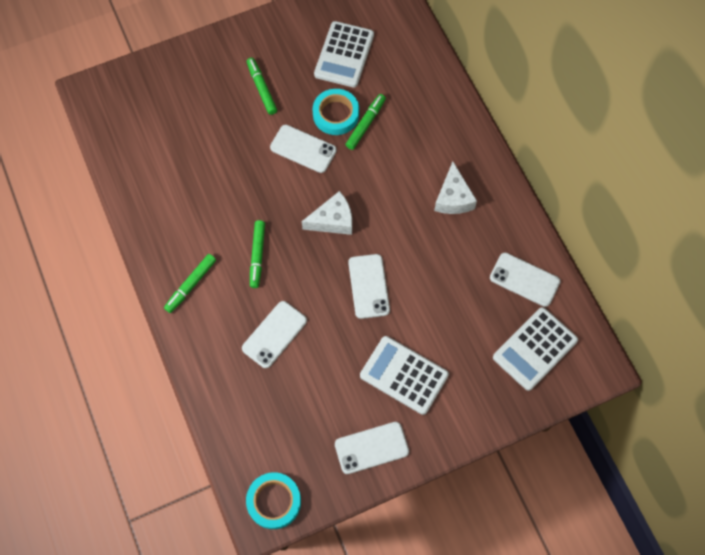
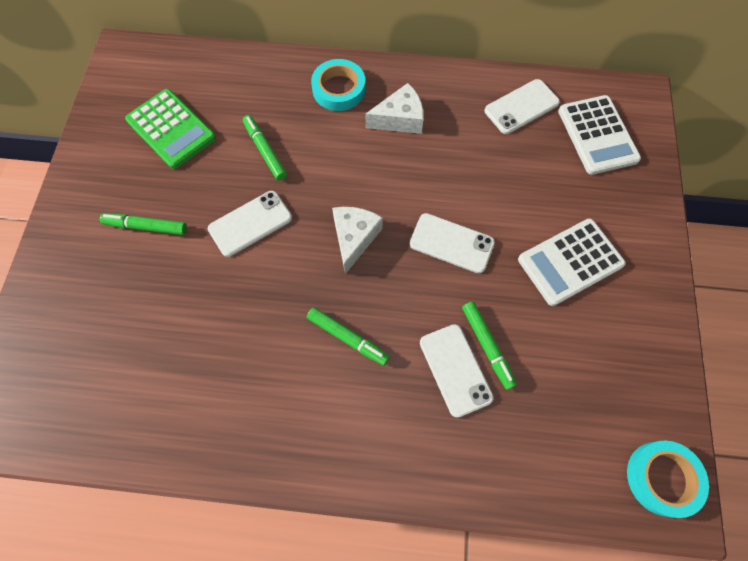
camera: 60 degrees left, 0 degrees up
green marker [164,254,216,313] -> green marker moved to [462,302,517,390]
turquoise tape [313,89,359,135] -> turquoise tape moved to [311,59,366,111]
white calculator [314,21,374,88] -> green calculator [125,89,216,169]
white phone [335,422,409,474] -> none
white cheese [434,162,477,214] -> white cheese turned 45 degrees counterclockwise [365,83,424,134]

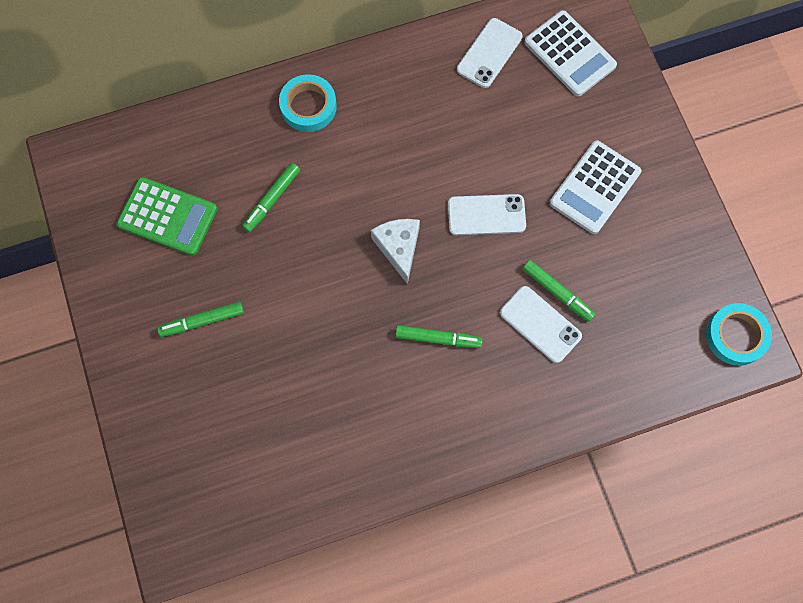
camera: 25 degrees left, 5 degrees up
white phone [208,191,292,257] -> none
green marker [243,115,287,181] -> green marker turned 90 degrees counterclockwise [242,163,300,232]
white cheese [365,83,424,134] -> none

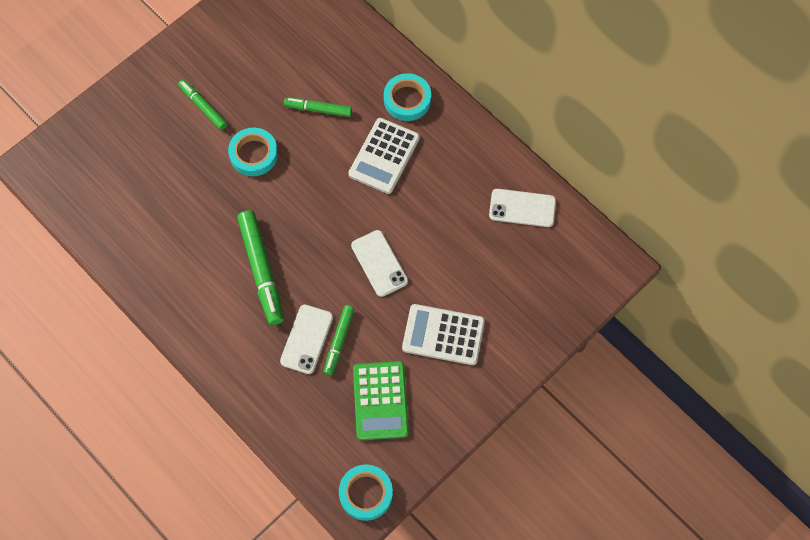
camera: 65 degrees right, 5 degrees down
green calculator [117,177,217,256] -> green calculator moved to [353,361,409,440]
white cheese [371,219,420,284] -> none
green marker [395,325,483,348] -> green marker [237,210,284,325], size x1.70
white calculator [524,10,617,97] -> white calculator moved to [348,118,420,194]
none -> turquoise tape [228,128,278,176]

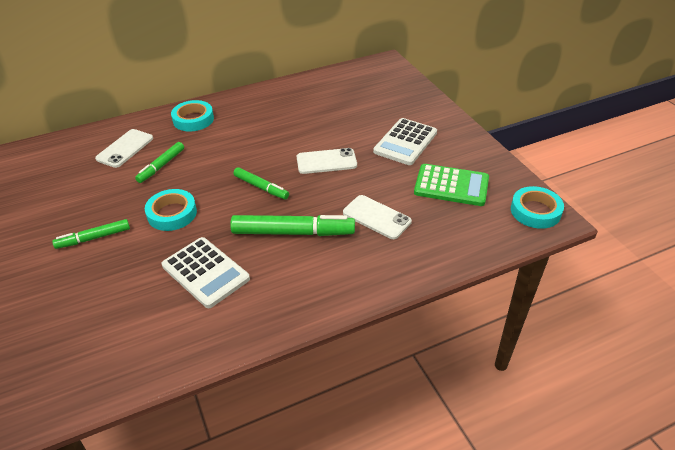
camera: 70 degrees left, 25 degrees down
green marker [324,305,355,375] -> green marker moved to [233,167,289,199]
white calculator [348,118,420,194] -> white calculator moved to [162,237,250,308]
white phone [489,189,556,227] -> white phone moved to [95,129,153,168]

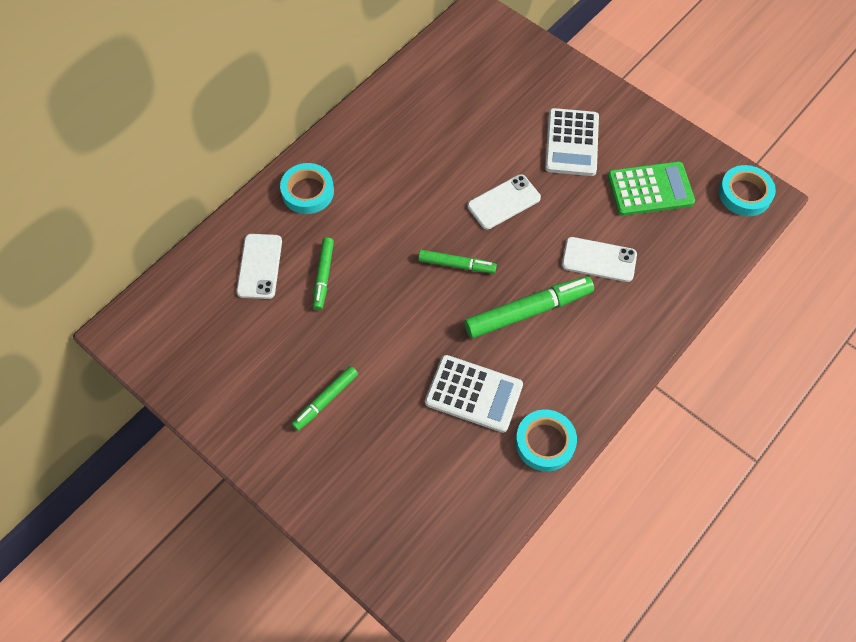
camera: 25 degrees left, 20 degrees up
turquoise tape [145,189,197,231] -> turquoise tape moved to [515,410,577,472]

